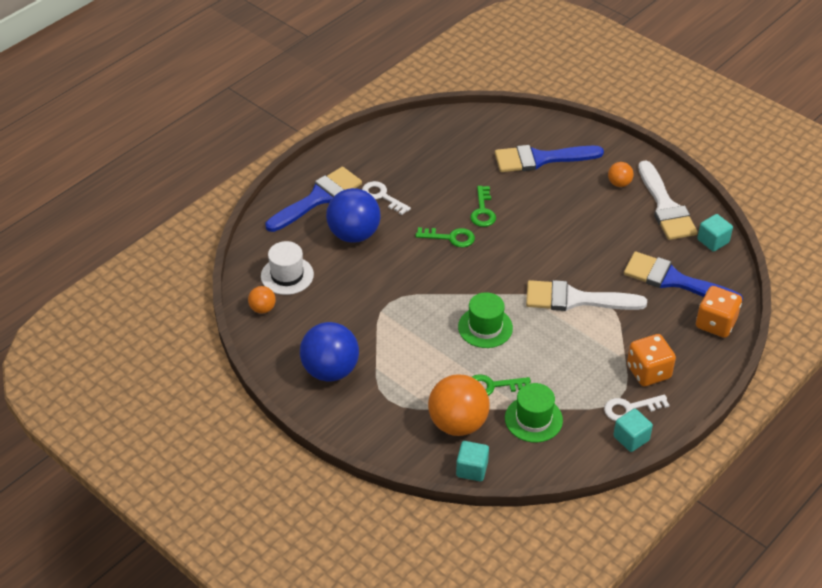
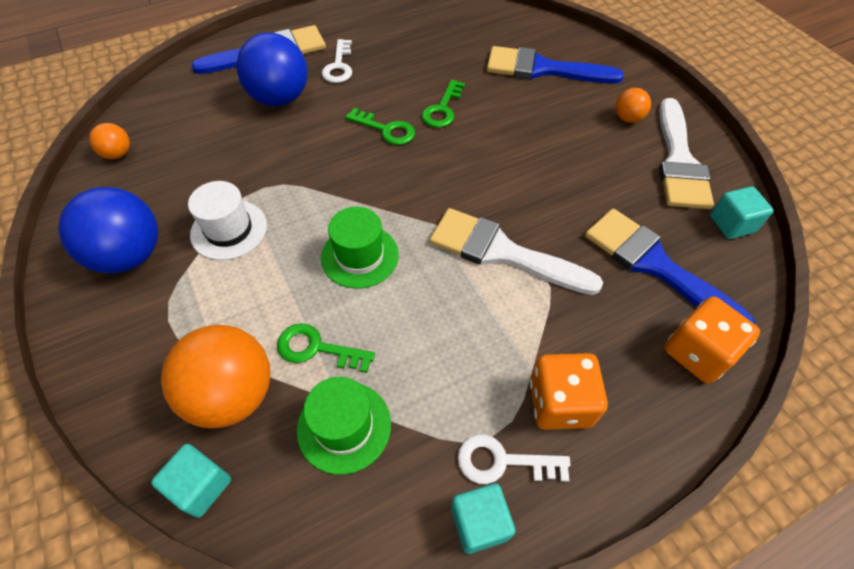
camera: 20 degrees right, 10 degrees up
white hat [261,241,314,295] -> white hat moved to [188,181,267,260]
white key [362,181,411,215] -> white key turned 150 degrees counterclockwise [322,39,352,83]

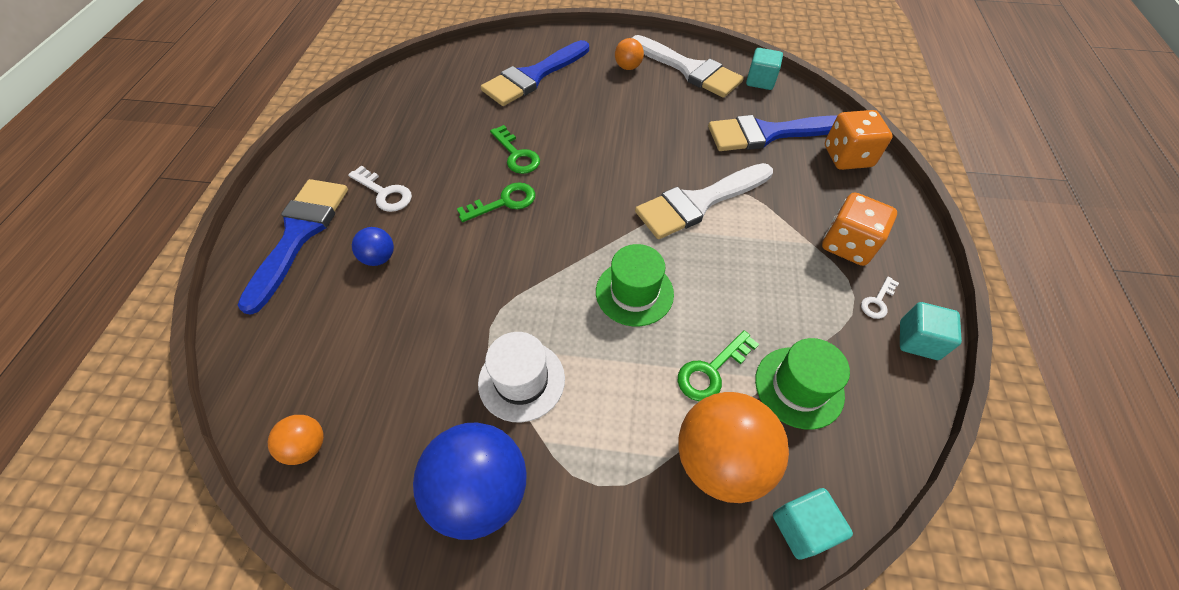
camera: 55 degrees left, 0 degrees up
blue ball [236,32,307,106] -> blue ball [352,227,394,266], size x0.49
white key [458,434,570,484] -> white key [861,277,899,319], size x0.63

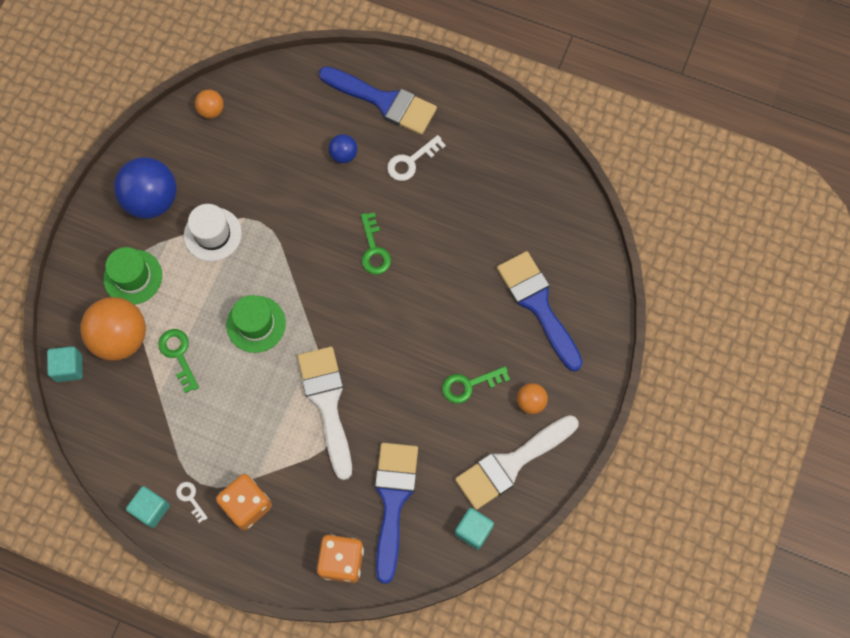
camera: 105 degrees right, 15 degrees up
green key [490,125,540,174] -> green key moved to [442,366,510,404]
green hat [755,338,850,430] -> green hat moved to [103,247,162,305]

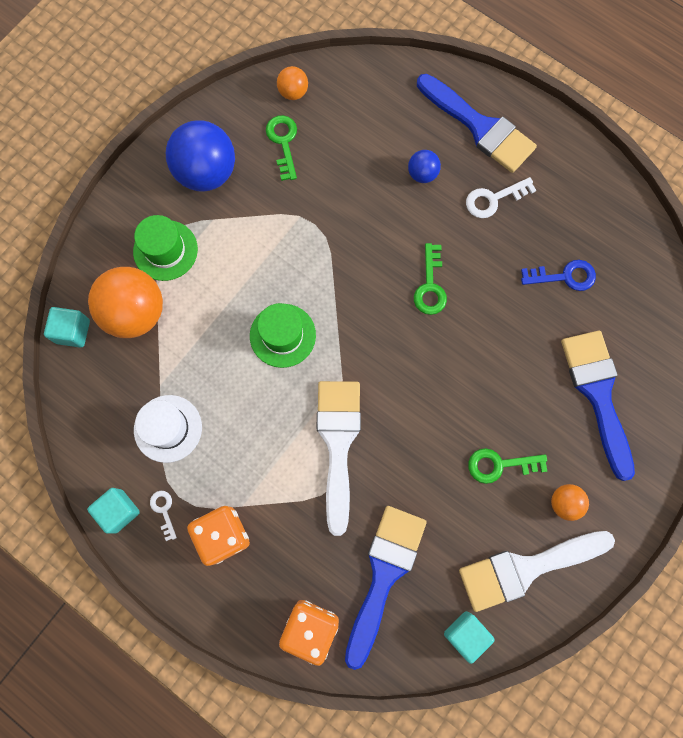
camera: 15 degrees right, 5 degrees up
green key [158,329,199,393] -> green key moved to [266,115,297,181]
white hat [184,204,242,261] -> white hat moved to [134,395,202,463]
none -> blue key [521,260,596,291]

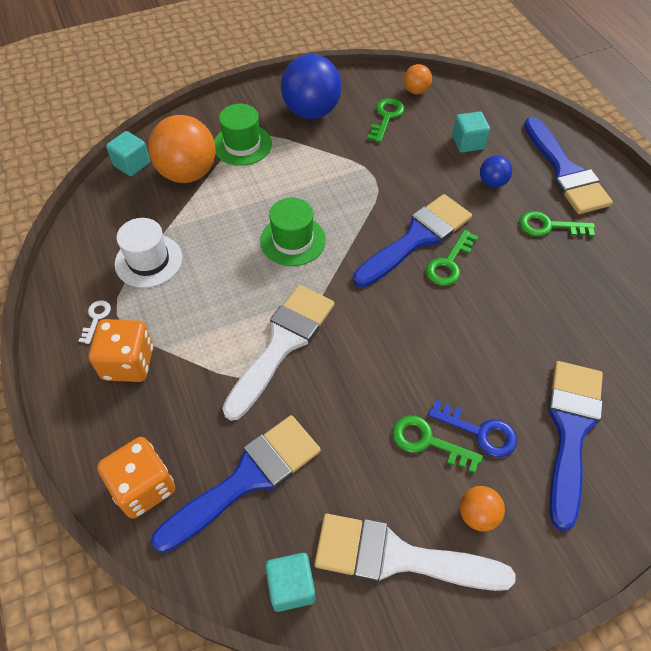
camera: 30 degrees right, 20 degrees down
turquoise cube [87,488,140,534] -> turquoise cube moved to [452,111,490,153]
white key [466,177,536,218] -> green key [519,211,595,237]
blue key [521,260,596,291] -> blue key moved to [428,400,517,457]
none -> blue brush [353,194,472,287]

